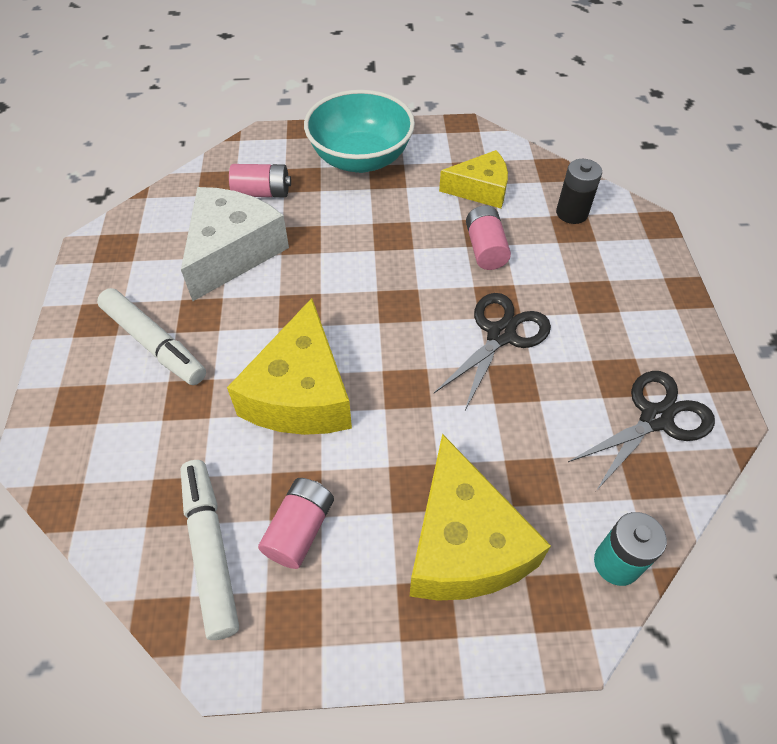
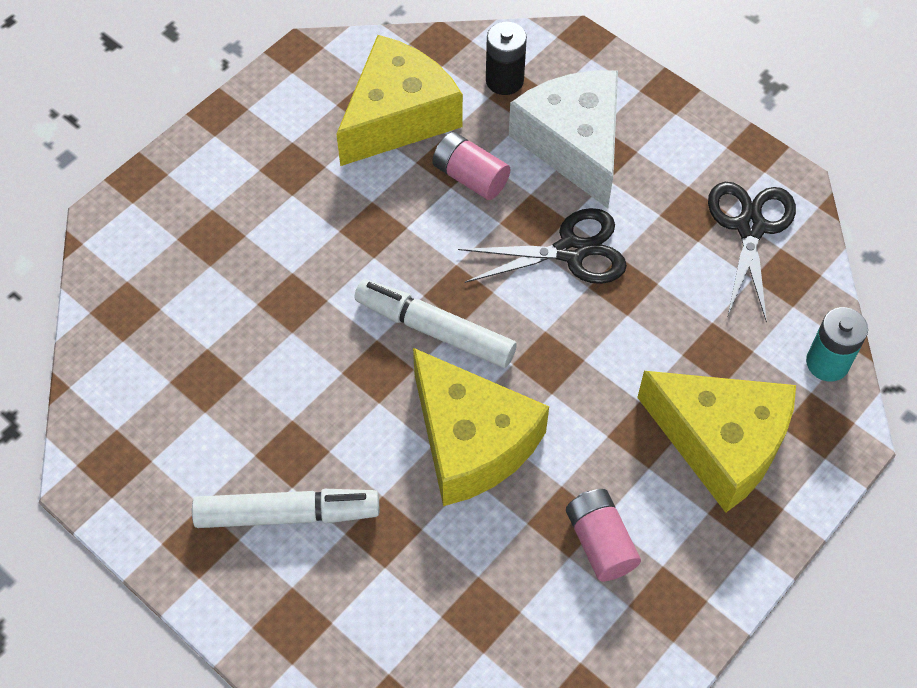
camera: 45 degrees left, 5 degrees up
white marker [180,460,239,640] -> white marker moved to [355,279,517,368]
white cheese [181,187,289,301] -> white cheese moved to [509,71,618,208]
pink battery [229,164,291,197] -> none
turquoise bowl [304,90,415,173] -> none
black scissors [434,293,551,410] -> black scissors turned 90 degrees clockwise [458,208,627,284]
yellow cheese [439,150,508,208] -> yellow cheese [336,35,463,166], size x1.58

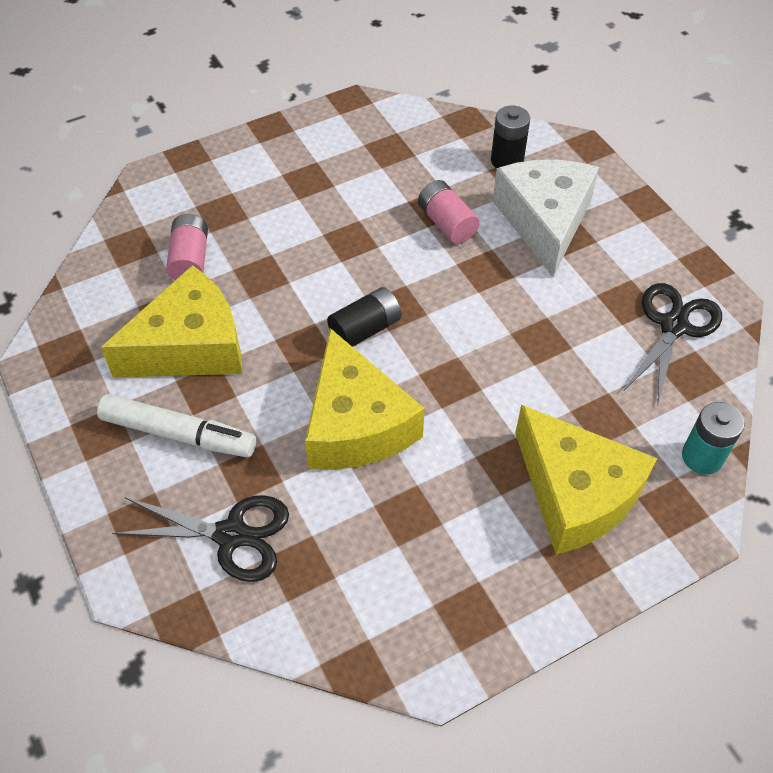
camera: 20 degrees right, 5 degrees down
yellow cheese [336,35,463,166] -> yellow cheese moved to [101,265,242,378]
white marker [355,279,517,368] -> black battery [327,287,401,347]
black scissors [458,208,627,284] -> black scissors moved to [112,495,289,582]
pink battery [566,489,641,581] -> pink battery moved to [166,214,208,280]

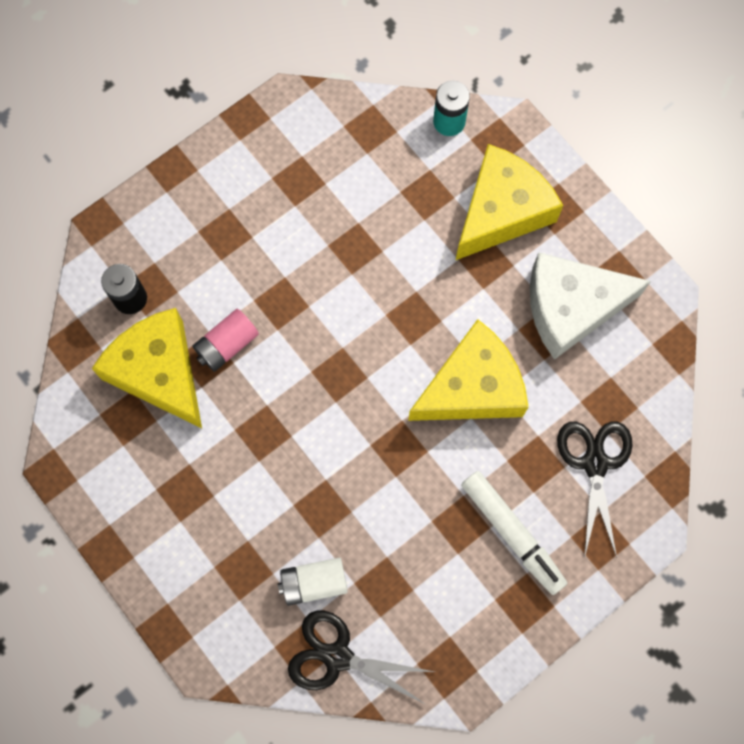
camera: 100 degrees left, 20 degrees up
white marker [97,394,256,457] -> white marker turned 135 degrees clockwise [461,471,567,595]
yellow cheese [101,265,242,378] -> yellow cheese moved to [92,308,202,428]
pink battery [166,214,208,280] -> white battery [278,557,348,606]
black battery [327,287,401,347] -> none
white cheese [493,160,599,277] -> white cheese moved to [530,252,651,360]
black scissors [624,283,722,404] -> black scissors moved to [288,611,434,704]

